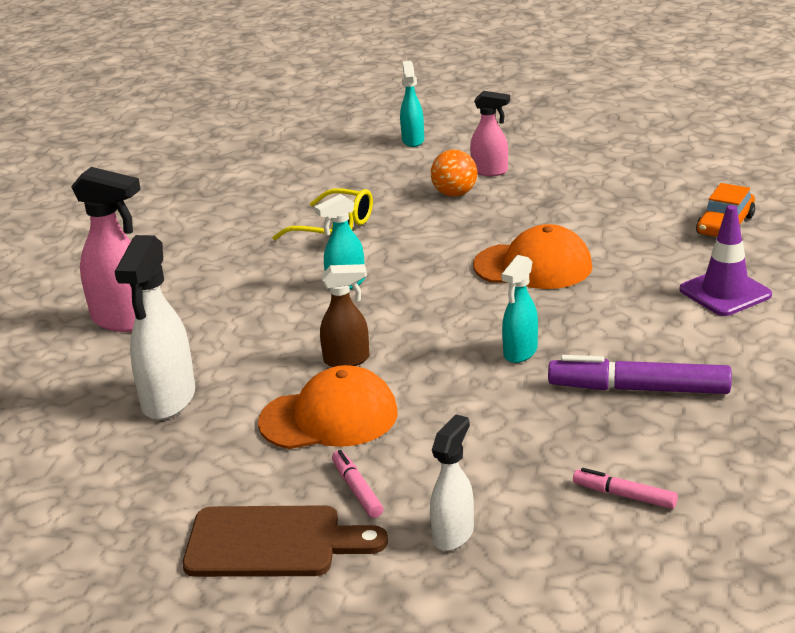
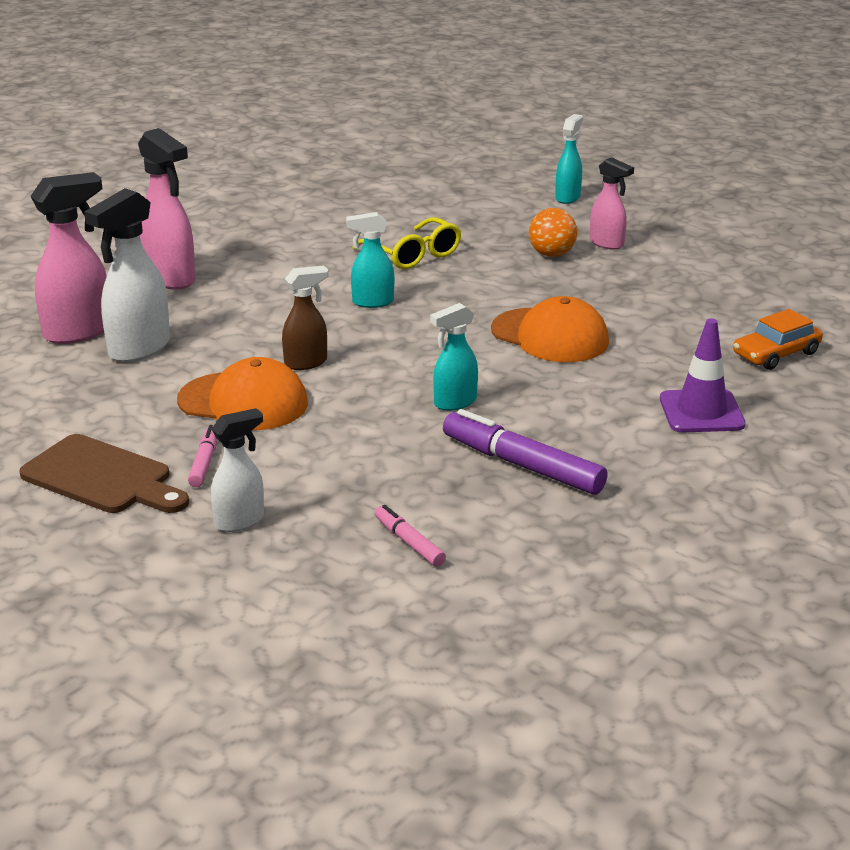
camera: 25 degrees right, 0 degrees up
brown spray bottle [320,264,369,367] -> brown spray bottle turned 45 degrees counterclockwise [282,266,329,370]
none -> pink spray bottle [30,172,107,344]

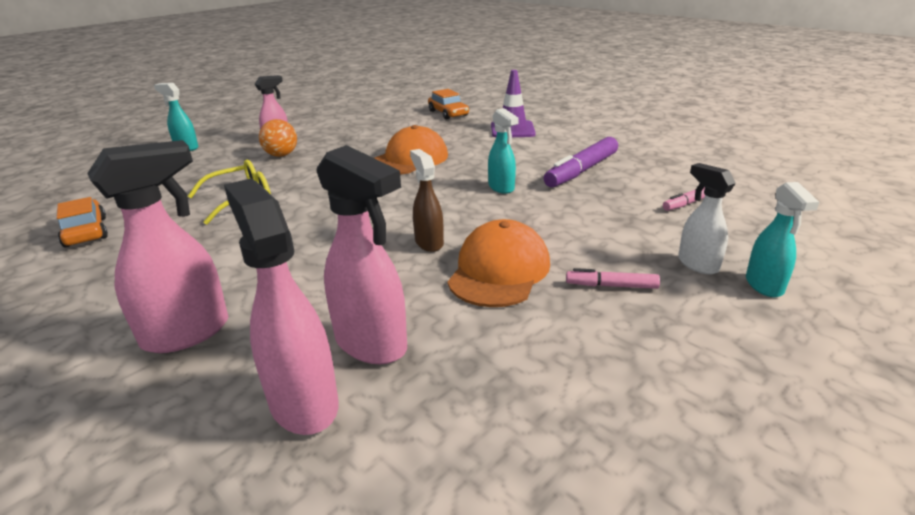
camera: 85 degrees left, 0 degrees up
brown cutting board [19,434,189,513] -> none
white spray bottle [84,188,170,363] -> pink spray bottle [317,145,407,364]
turquoise spray bottle [346,212,394,308] -> turquoise spray bottle moved to [746,182,819,297]
none -> orange car [57,197,108,247]

